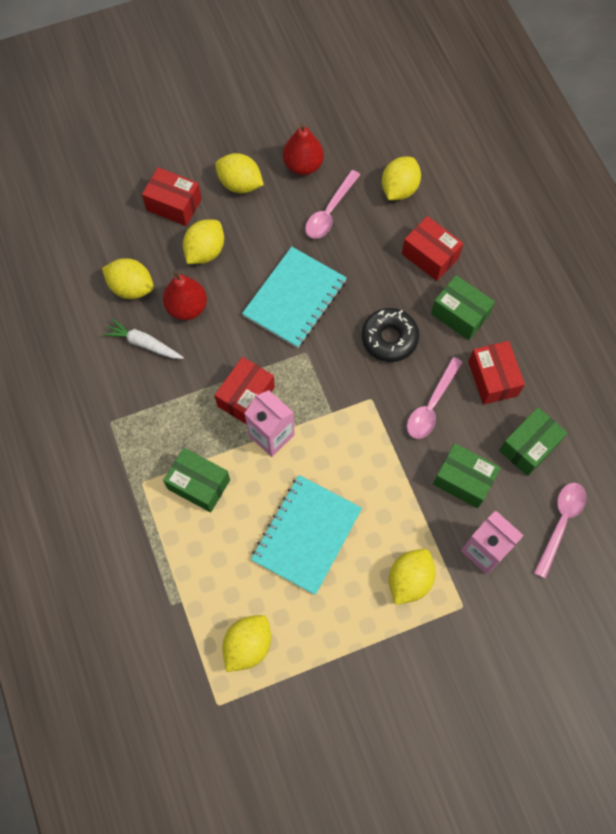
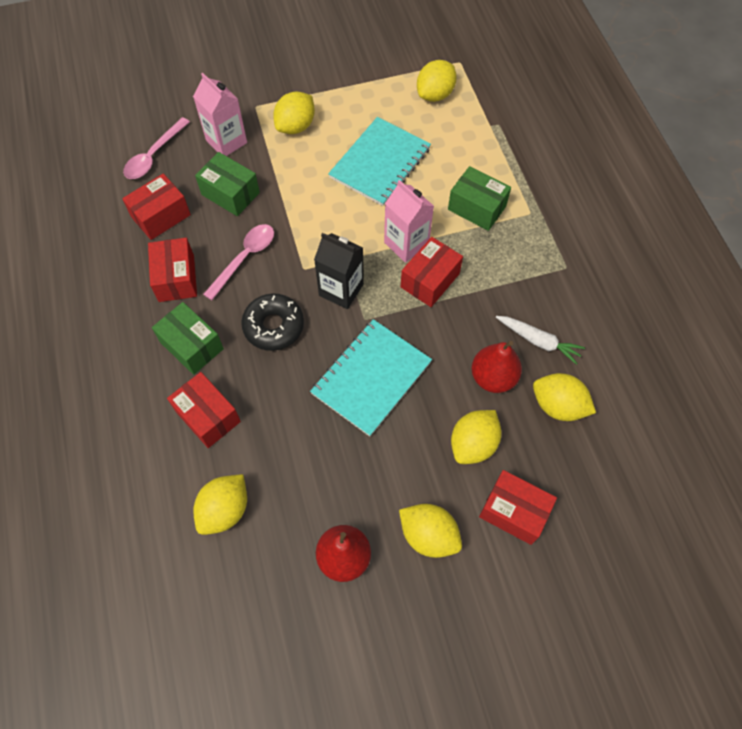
camera: 175 degrees left, 5 degrees down
pink spoon [305,170,360,239] -> none
green box [499,407,568,476] -> red box [122,174,191,240]
none -> black carton [314,233,364,309]

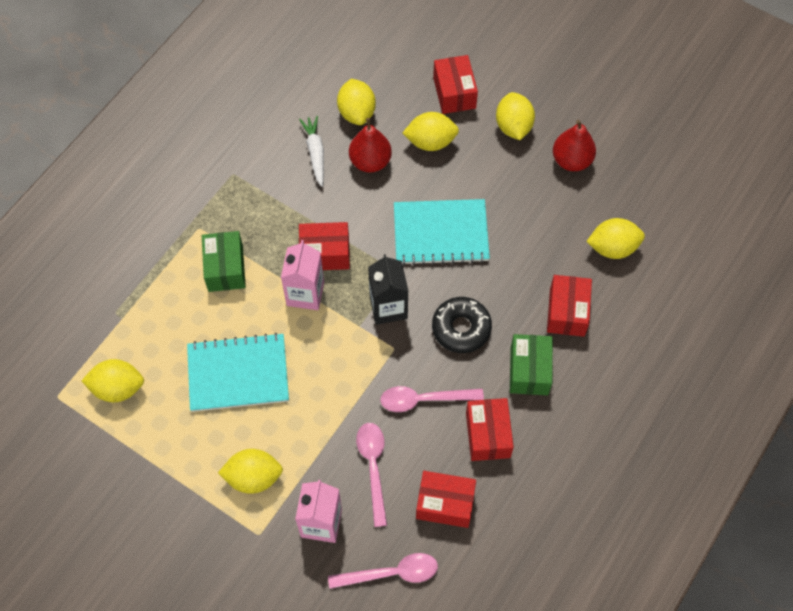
camera: 130 degrees left, 0 degrees up
red box [148,238,197,302] -> red box turned 45 degrees counterclockwise [466,398,514,461]
green box [195,152,260,216] -> pink spoon [356,423,387,527]

